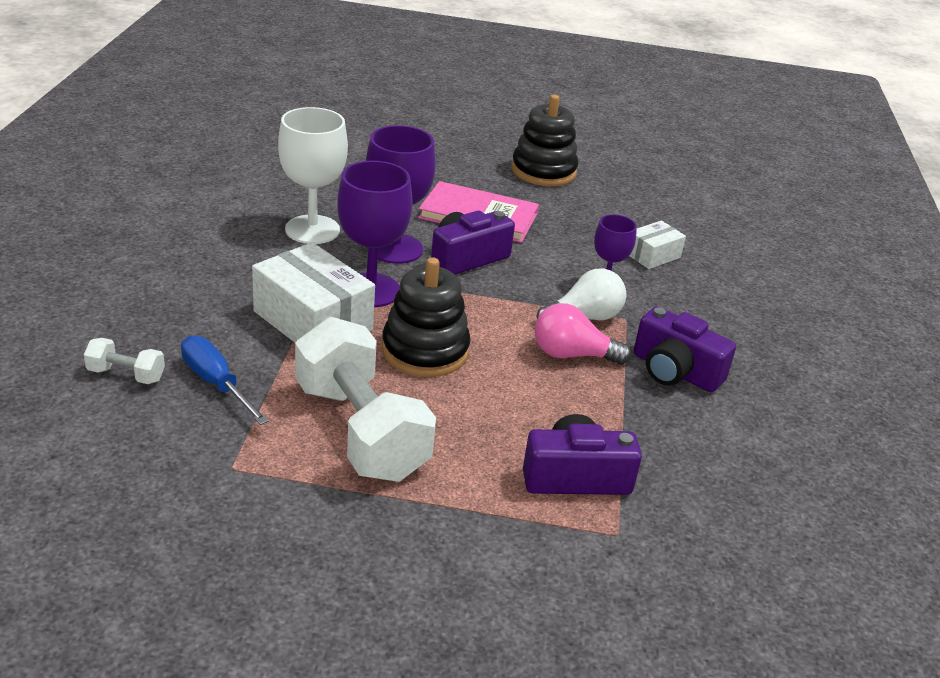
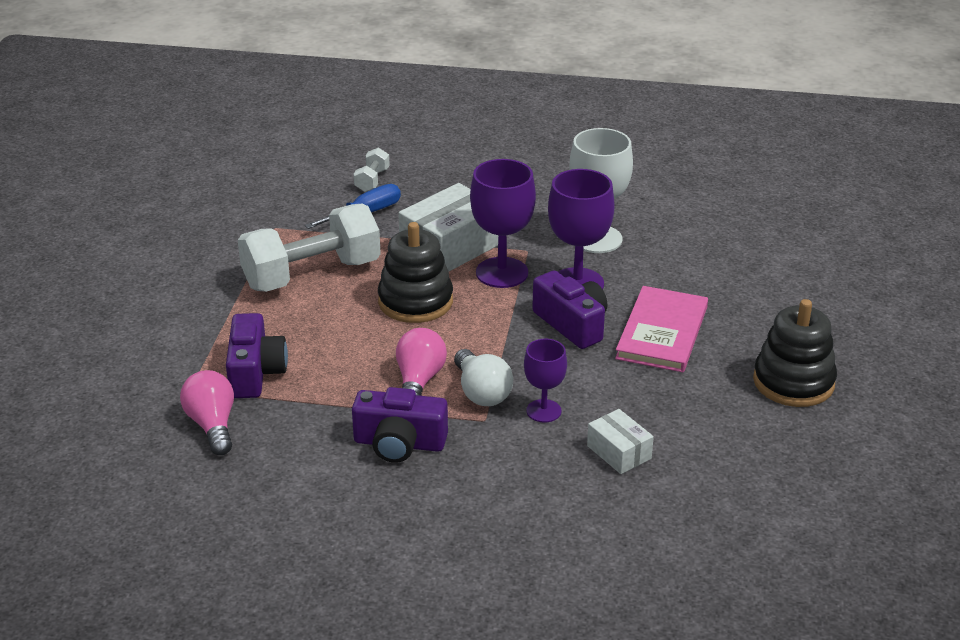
camera: 95 degrees right, 0 degrees up
purple camera [634,306,736,392] -> purple camera turned 120 degrees counterclockwise [352,387,448,463]
none -> pink light bulb [180,370,234,455]

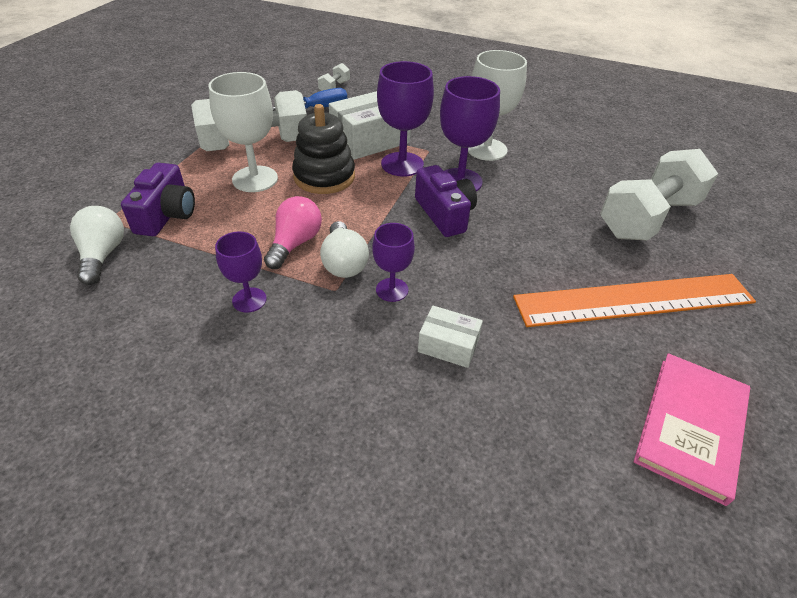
camera: 10 degrees right, 10 degrees up
pink light bulb [180,370,234,455] -> white light bulb [70,206,124,285]
purple camera [352,387,448,463] -> purple goblet [215,231,267,313]
white box [587,409,654,474] -> white box turned 45 degrees counterclockwise [418,306,483,368]
pink book [615,286,708,372] -> pink book moved to [634,353,750,506]
black stacking toy [753,299,837,407] -> orange ruler [513,274,756,327]
none -> white goblet [209,72,278,192]
none -> white dumbbell [600,149,718,241]

